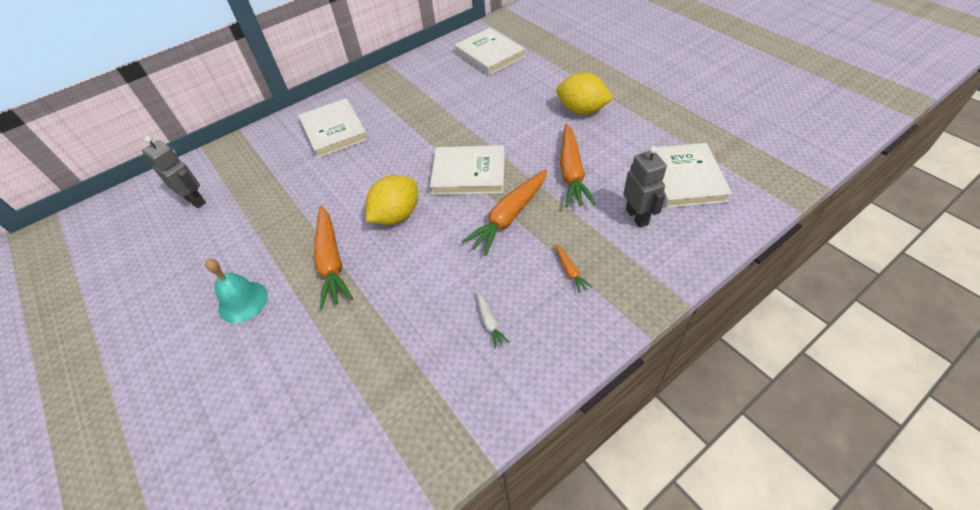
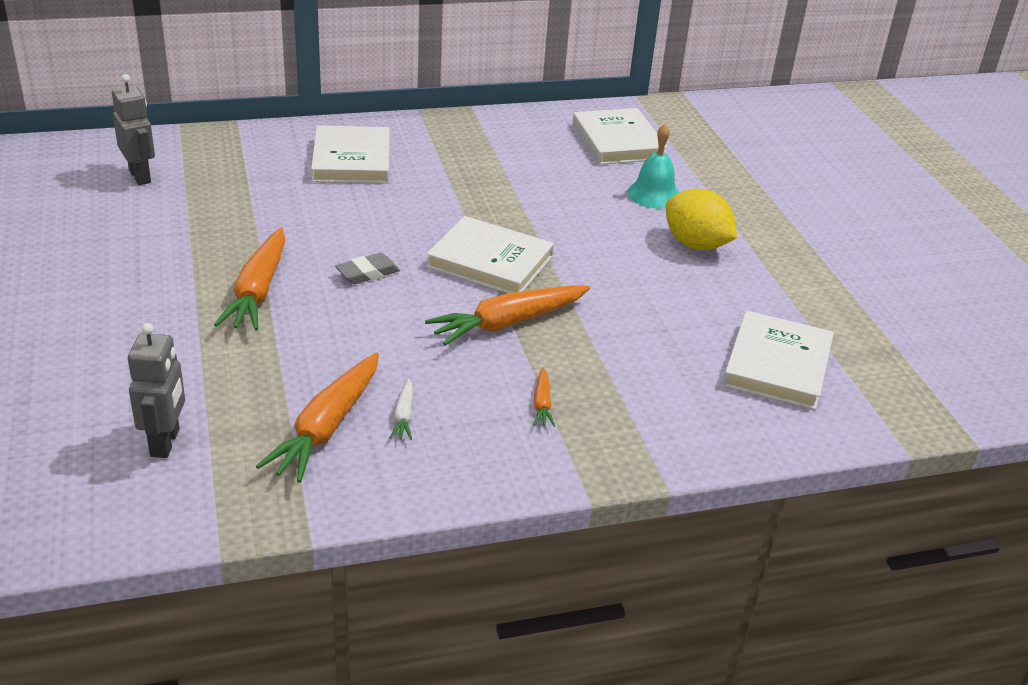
camera: 15 degrees right, 15 degrees down
turquoise bell [205,259,268,323] -> turquoise bell moved to [627,124,679,209]
yellow lemon [366,175,418,225] -> grey eraser [335,253,400,284]
orange carrot [560,124,596,207] -> orange carrot moved to [256,352,379,483]
grey robot [623,146,667,228] -> grey robot moved to [128,323,185,458]

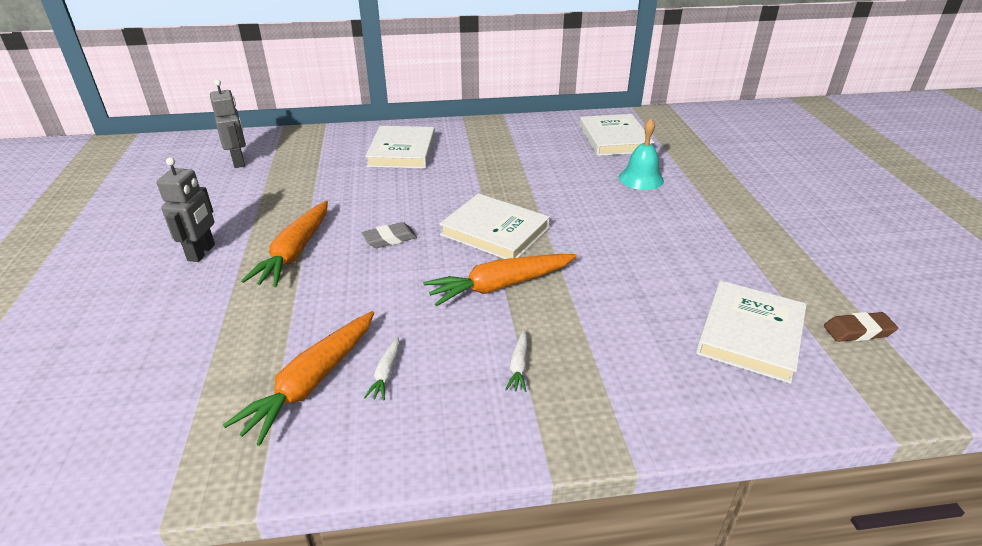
camera: 10 degrees right, 0 degrees up
grey robot [128,323,185,458] -> grey robot moved to [157,157,215,262]
orange carrot [534,367,555,427] -> white carrot [505,330,527,392]
yellow lemon [666,188,737,250] -> none
none -> brown eraser [824,312,898,342]

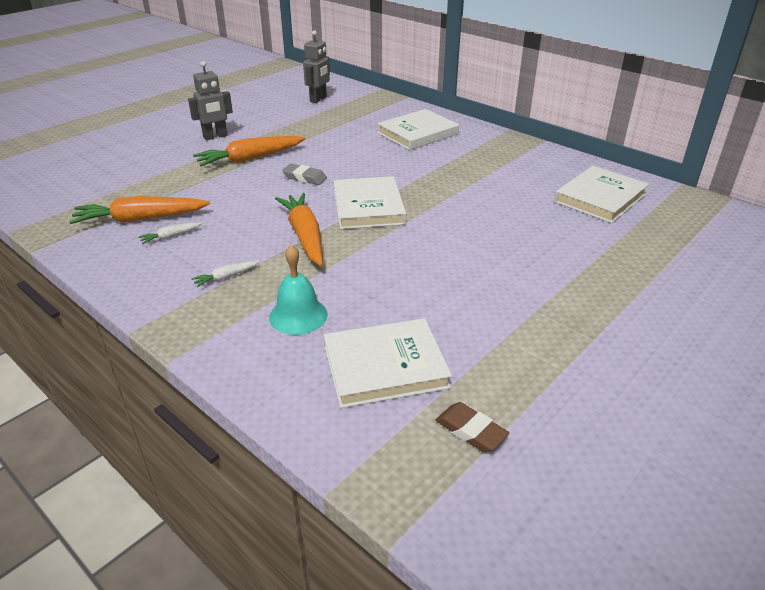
camera: 50 degrees right, 0 degrees up
orange carrot [423,254,577,306] -> orange carrot turned 45 degrees clockwise [275,193,323,266]
turquoise bell [619,118,664,190] -> turquoise bell moved to [269,245,328,335]

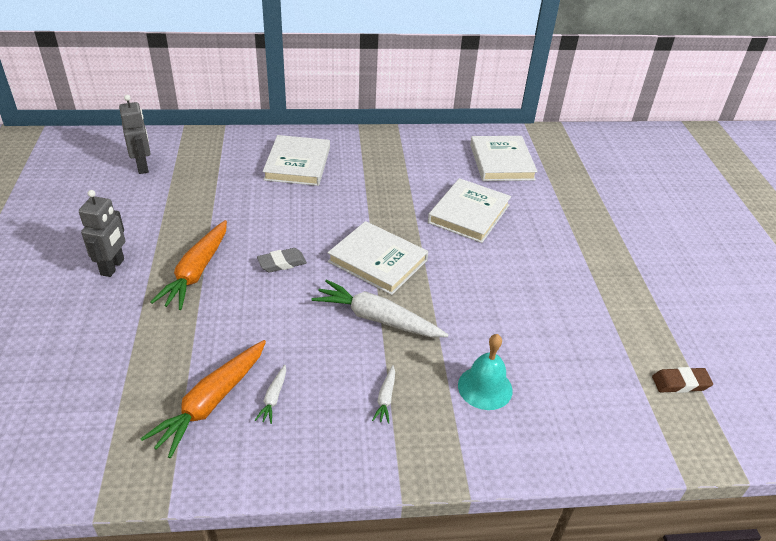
camera: 50 degrees left, 5 degrees up
orange carrot [275,193,323,266] -> white carrot [312,279,449,337]
white book [324,318,452,408] -> white book moved to [428,178,511,243]

